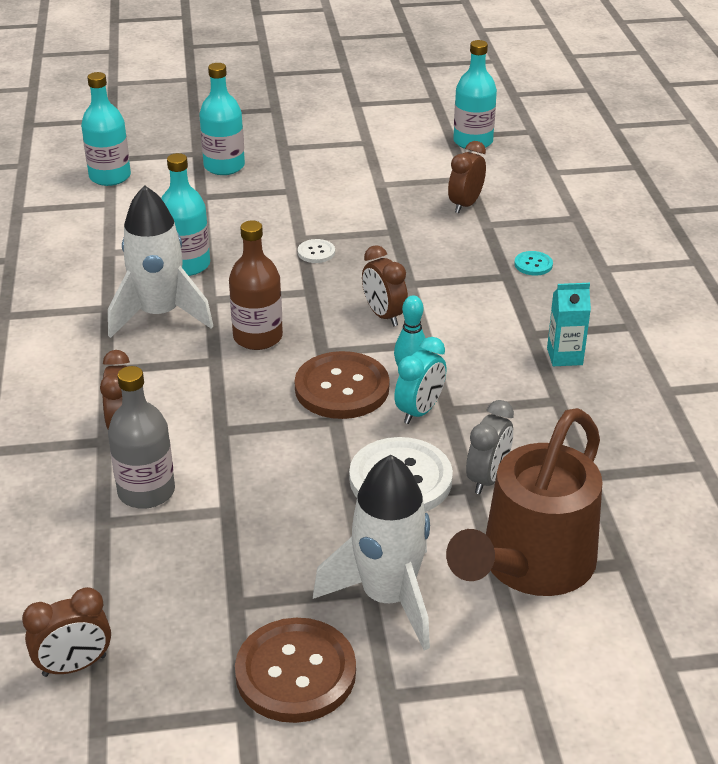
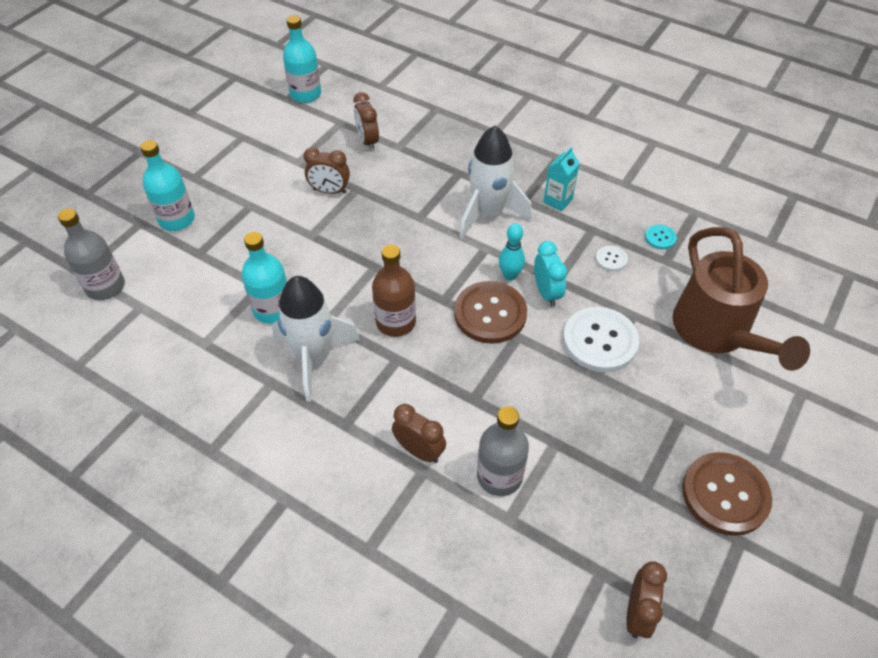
camera: 50 degrees left, 15 degrees up
turquoise bottle [81,72,131,186] -> grey bottle [58,208,125,300]
white button [298,239,335,263] -> white button moved to [596,246,628,271]
white rocket [313,455,430,650] -> white rocket moved to [459,126,532,239]
brown clock [362,245,408,326] -> brown clock moved to [304,147,350,194]
grey clock [466,400,514,494] -> none
turquoise button [514,251,553,276] -> turquoise button moved to [645,224,677,249]

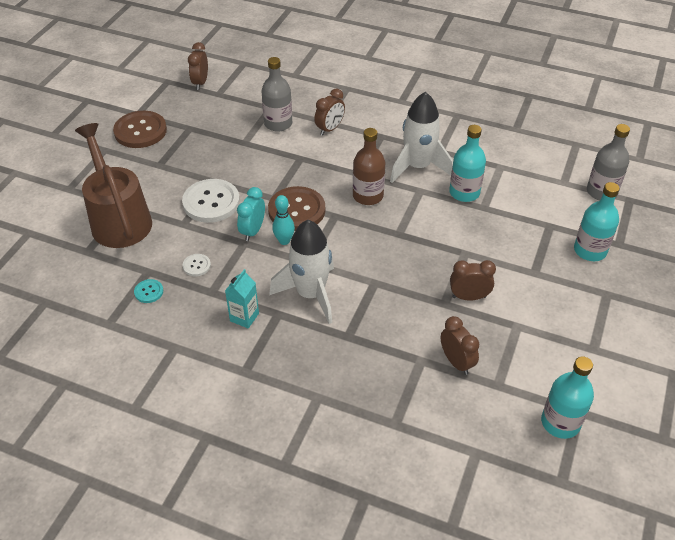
camera: 170 degrees right, 5 degrees down
brown clock [392,404,446,463] -> brown clock turned 75 degrees counterclockwise [314,88,345,136]
turquoise clock [534,241,567,307] -> turquoise clock turned 45 degrees clockwise [237,187,265,241]

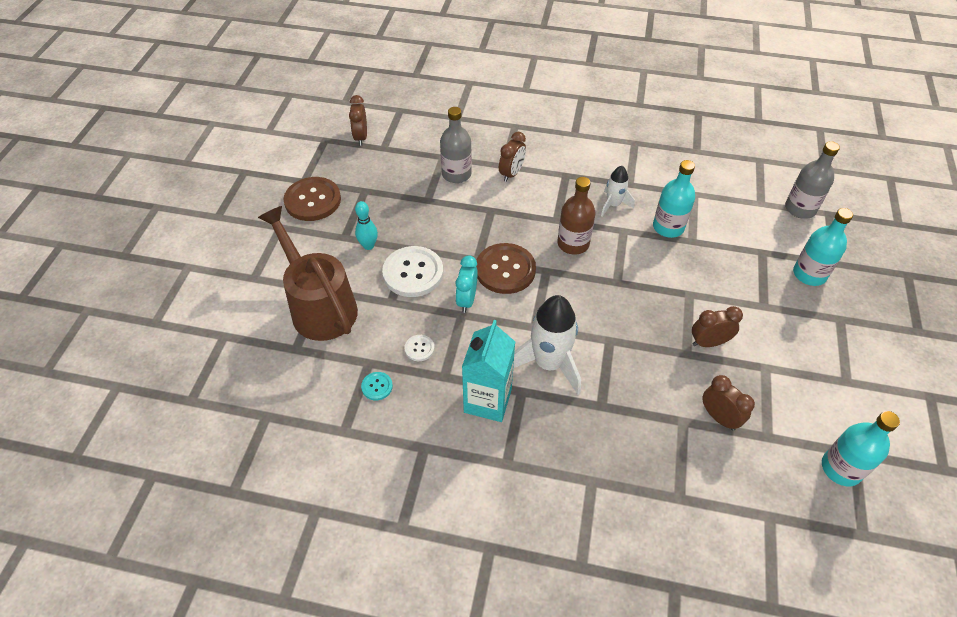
camera: 10 degrees left, 5 degrees up
turquoise carton [225,269,259,329] -> turquoise carton [462,320,515,422], size x1.71
turquoise bowling pin [272,195,295,245] -> turquoise bowling pin moved to [355,201,378,250]
white rocket [390,92,453,183] -> white rocket [601,166,635,217], size x0.56

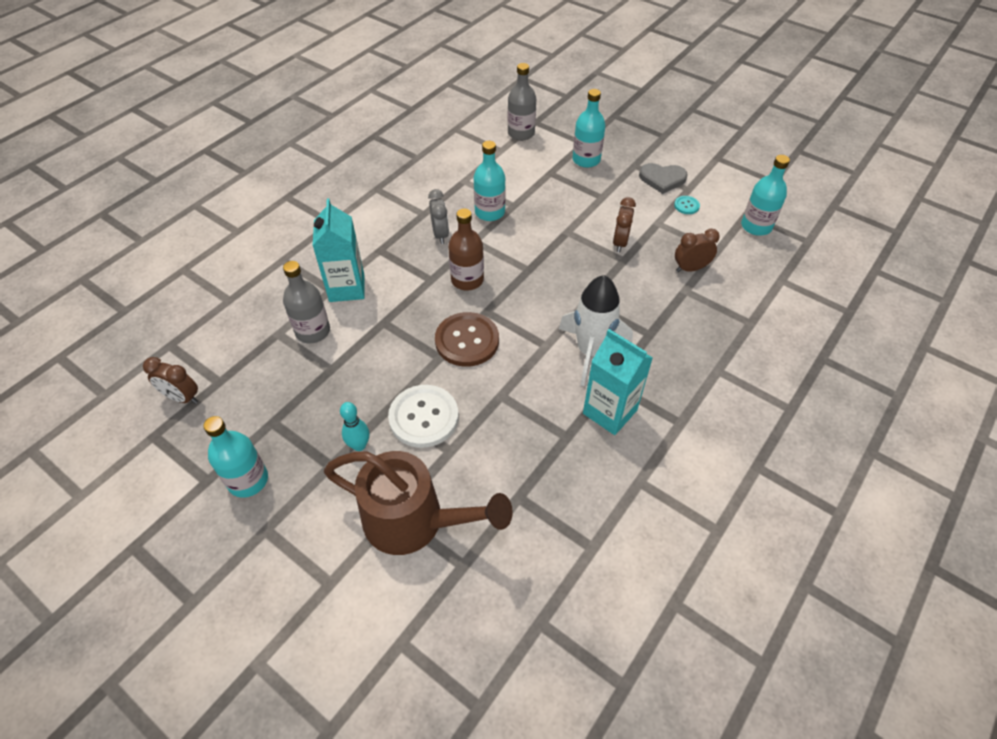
camera: 65 degrees left, 0 degrees up
brown watering can [258,206,358,341] -> brown watering can turned 150 degrees counterclockwise [324,451,513,555]
brown button [284,177,341,221] -> turquoise bottle [203,416,268,498]
turquoise button [361,372,393,400] -> turquoise button moved to [674,196,700,214]
white button [404,335,434,361] -> none
turquoise clock [455,255,478,313] -> none
brown clock [499,132,526,182] -> turquoise carton [313,198,364,302]
white rocket [601,166,635,217] -> grey clock [428,189,449,244]
none -> grey heart [639,163,688,194]

